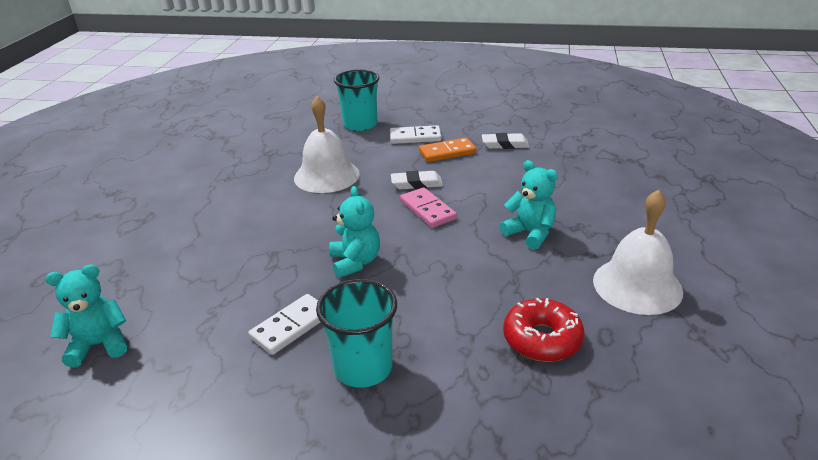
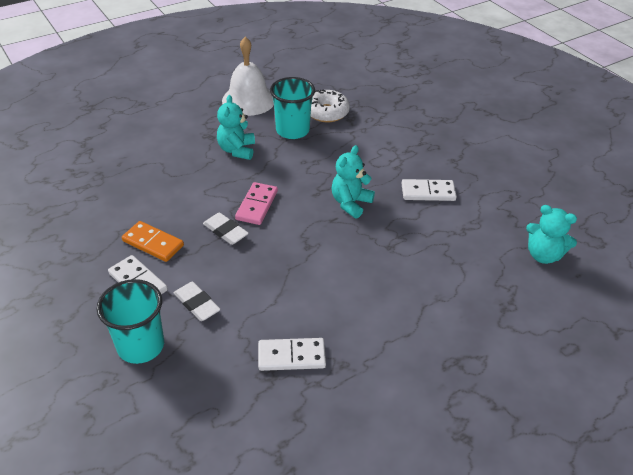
camera: 135 degrees left, 10 degrees up
white bell [294,96,360,193] -> none
turquoise cup [316,279,397,388] -> turquoise cup moved to [270,77,315,139]
white eraser [482,133,529,149] -> white eraser moved to [174,282,221,321]
red donut [503,298,585,362] -> white donut [311,89,350,122]
none -> white domino [258,338,326,371]

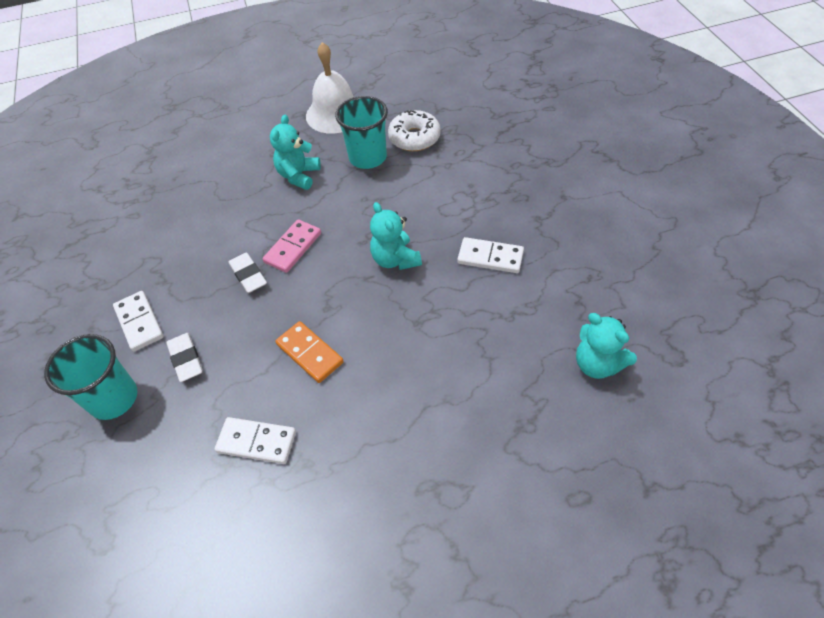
camera: 20 degrees right, 10 degrees up
orange domino [122,221,184,262] -> orange domino moved to [275,321,344,383]
turquoise teddy bear [332,145,375,218] -> turquoise teddy bear turned 75 degrees counterclockwise [370,202,422,270]

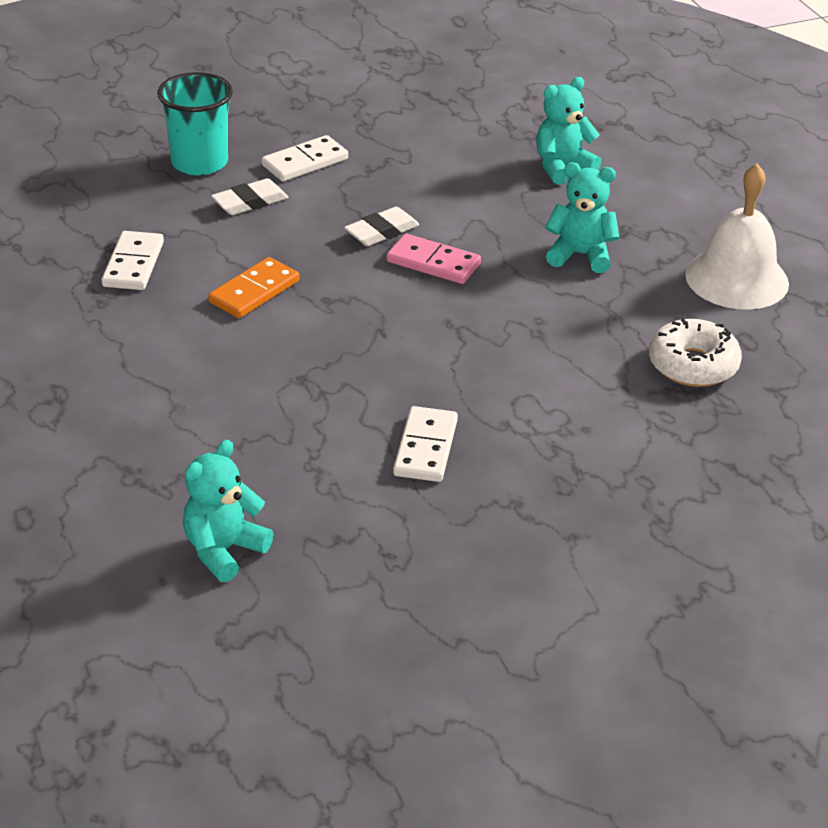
camera: 80 degrees right, 15 degrees down
turquoise cup [335,96,388,169] -> none
turquoise teddy bear [370,202,422,270] -> turquoise teddy bear moved to [536,77,602,185]

